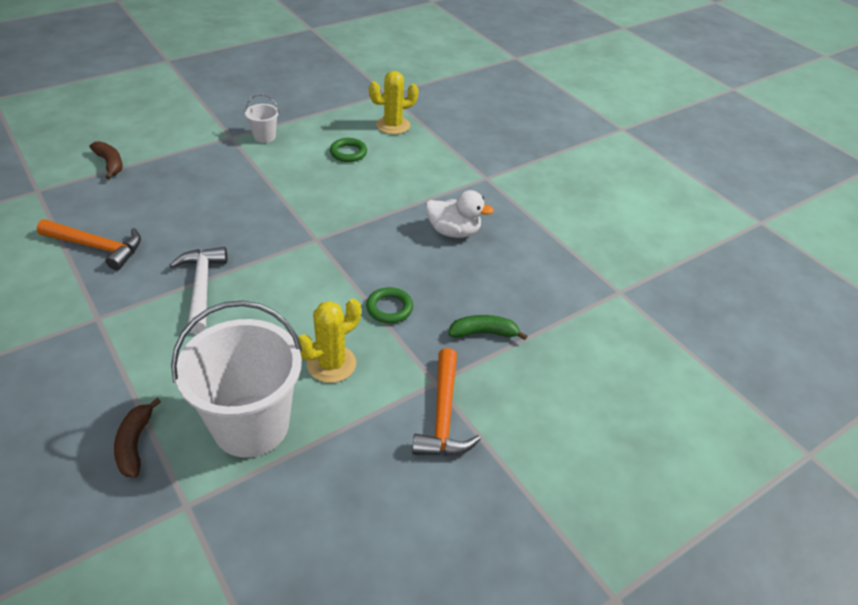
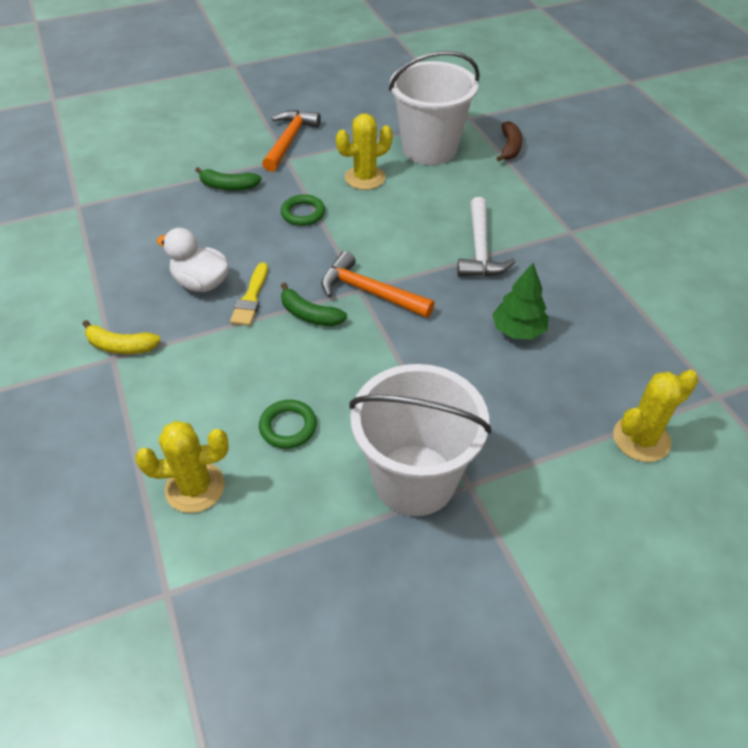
camera: 165 degrees left, 5 degrees up
orange hammer [37,219,141,270] -> orange hammer moved to [321,251,435,318]
brown banana [90,141,123,179] -> yellow cactus [613,370,699,462]
white bucket [245,94,279,143] -> white bucket [349,364,491,516], size x2.30
none -> yellow banana [82,320,161,354]
none -> yellow brush [230,263,268,326]
none -> green banana [281,283,347,326]
none -> green tree [492,263,549,339]

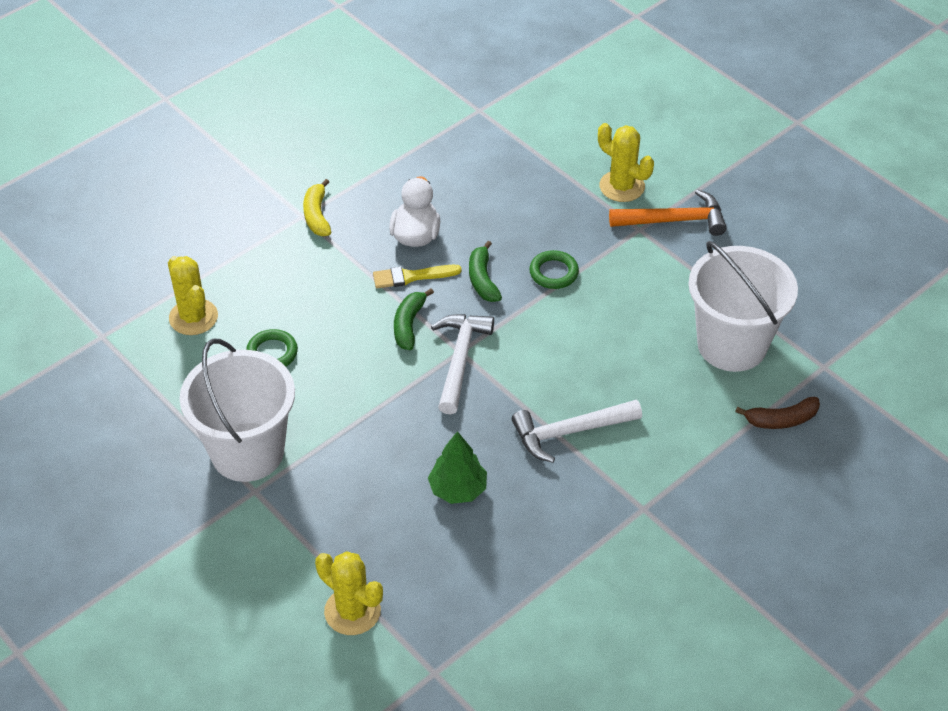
camera: 70 degrees right, 0 degrees up
green banana [195,167,261,191] -> green banana moved to [469,241,502,302]
orange hammer [321,251,435,318] -> white hammer [431,314,494,415]
yellow cactus [336,113,393,190] -> yellow cactus moved to [598,123,654,202]

